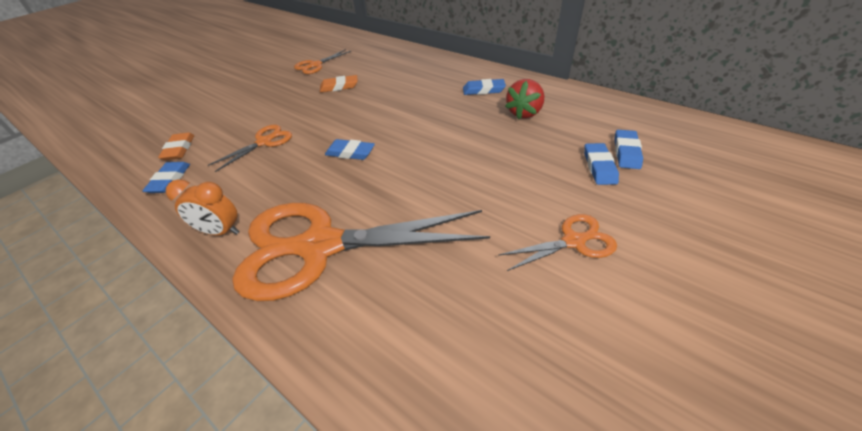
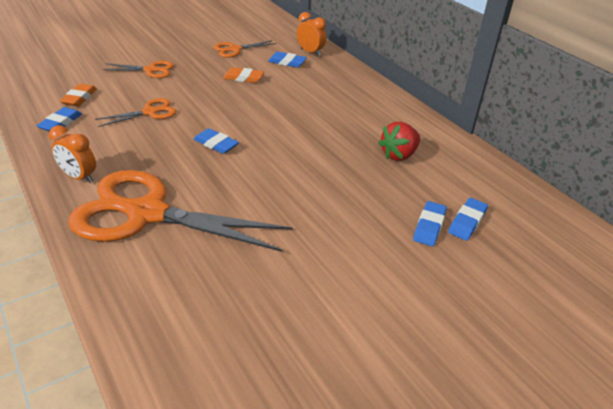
camera: 15 degrees right, 5 degrees down
blue eraser [463,79,506,95] -> blue eraser moved to [268,52,307,68]
orange scissors [498,214,617,271] -> orange scissors moved to [103,61,174,78]
none -> orange clock [297,12,326,56]

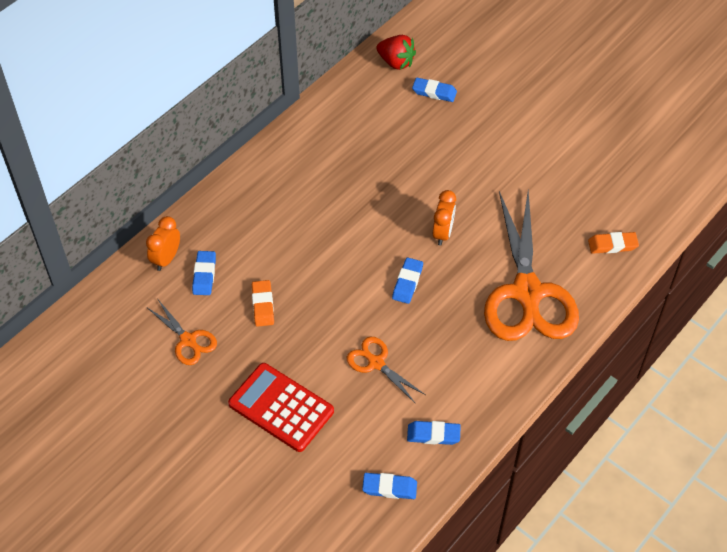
camera: 105 degrees left, 15 degrees up
orange clock [49,125,96,183] -> orange clock moved to [433,190,456,246]
orange eraser [60,84,97,107] -> orange eraser moved to [588,232,639,254]
orange scissors [103,61,174,78] -> red calculator [228,363,334,452]
red strawberry [378,122,420,161] -> red strawberry moved to [376,35,416,70]
blue eraser [413,201,447,246] -> blue eraser moved to [362,473,417,499]

